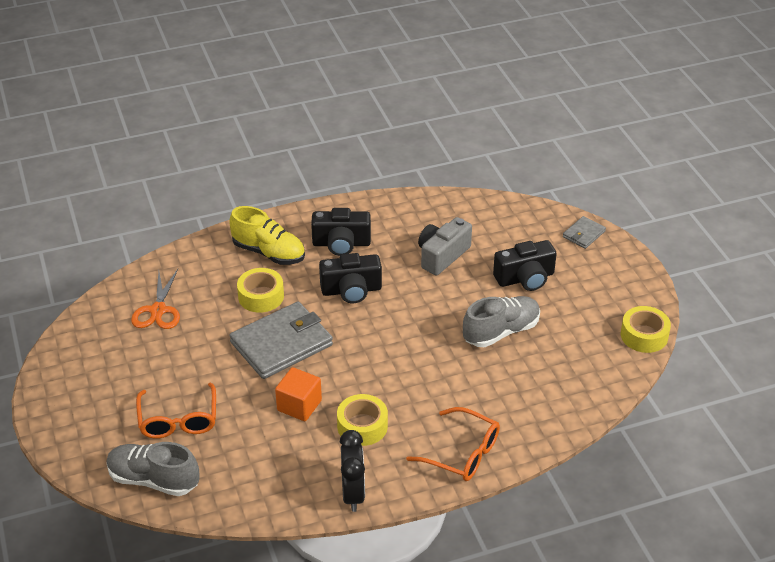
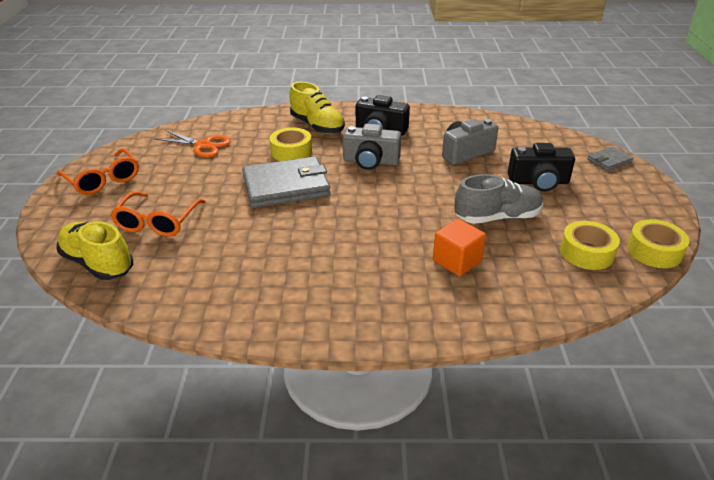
camera: 20 degrees right, 5 degrees down
grey shoe [107,442,200,496] -> yellow shoe [56,221,133,280]
orange scissors [131,269,180,329] -> orange scissors turned 90 degrees counterclockwise [155,130,231,157]
orange cube [275,367,322,421] -> orange cube moved to [433,219,486,276]
black camera [319,253,382,303] -> grey camera [343,124,401,170]
yellow tape [337,394,388,446] -> yellow tape moved to [560,221,620,270]
black clock [339,430,365,512] -> none
orange glasses [406,407,500,481] -> orange glasses moved to [57,148,139,195]

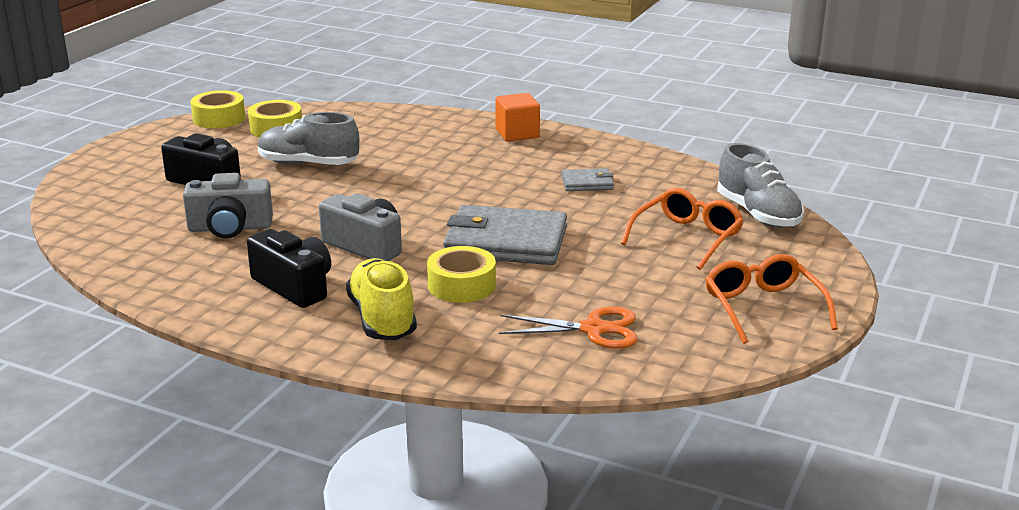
camera: 155 degrees left, 10 degrees down
yellow shoe [56,221,133,280] -> grey shoe [717,143,804,228]
orange scissors [155,130,231,157] -> orange scissors turned 135 degrees clockwise [499,306,637,349]
orange cube [433,219,486,276] -> orange cube moved to [495,93,540,141]
grey wallet [587,146,634,171] -> grey wallet moved to [561,168,614,191]

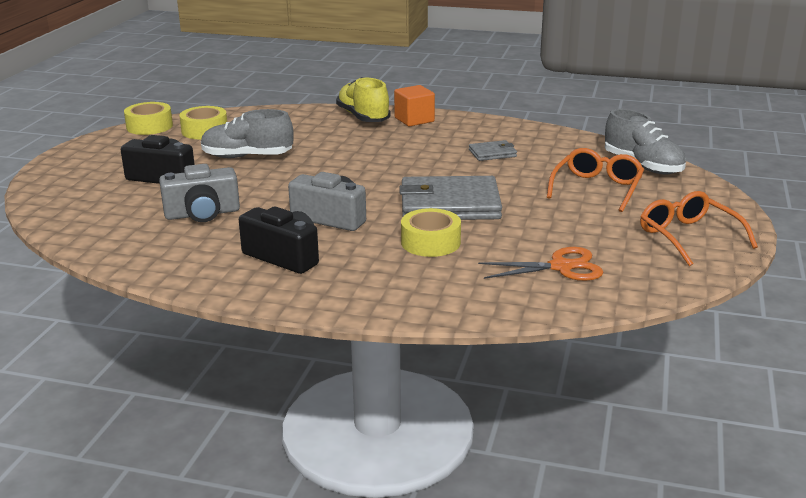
camera: 10 degrees left, 0 degrees up
yellow shoe [346,258,417,340] -> yellow shoe moved to [336,77,390,122]

